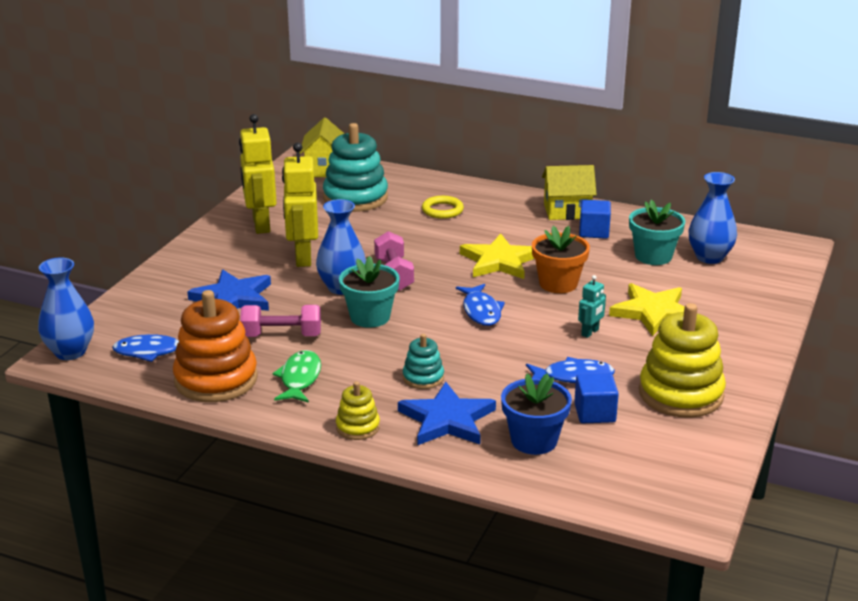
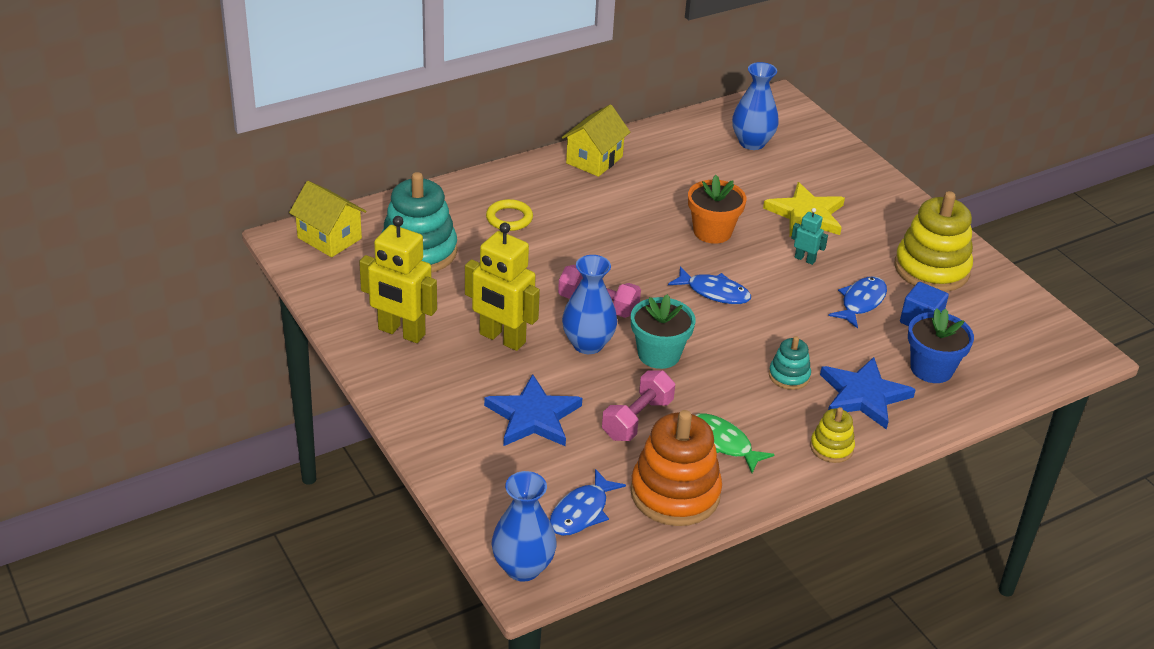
camera: 55 degrees left, 10 degrees up
yellow star [460,233,534,279] -> none
turquoise robot [578,275,606,338] -> turquoise robot turned 45 degrees counterclockwise [791,208,828,265]
blue cube [579,200,611,239] -> none
turquoise flower pot [629,200,685,265] -> none

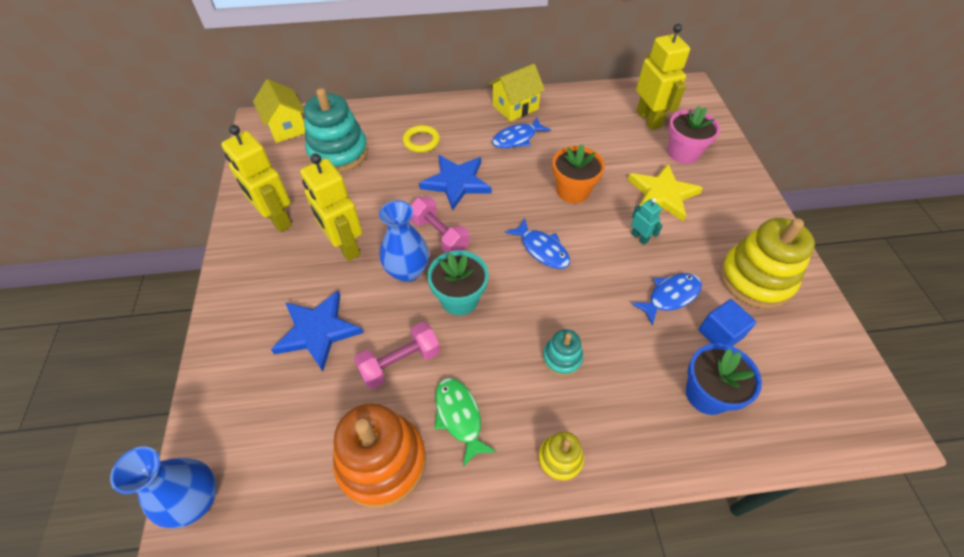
camera: 25 degrees right, 15 degrees up
blue fish [550,469,626,536] -> blue fish moved to [492,118,551,148]
blue vase [732,62,779,150] -> yellow robot [636,24,690,130]
blue star [820,357,916,430] -> blue star moved to [419,155,491,211]
none -> pink flower pot [668,106,720,164]

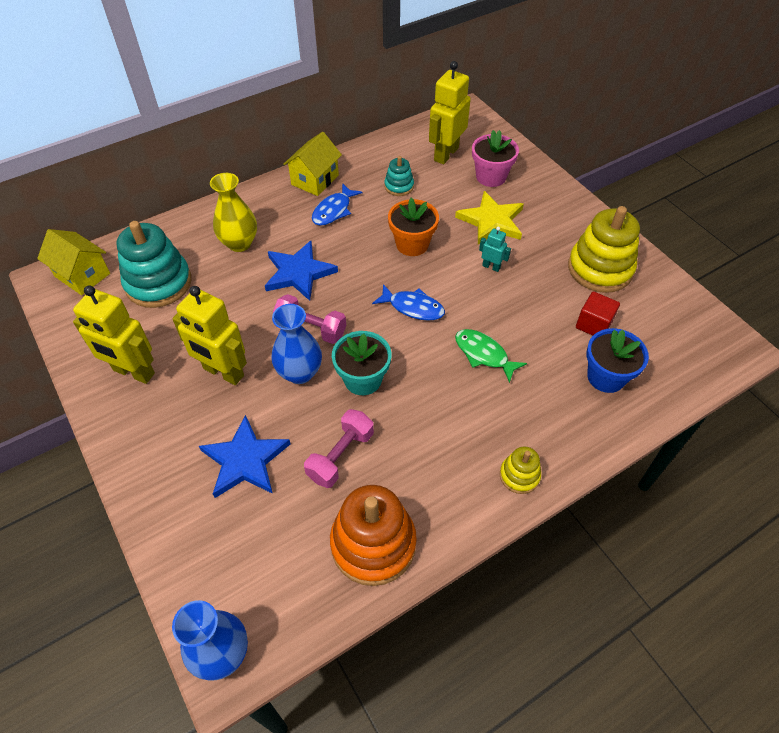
camera: 25 degrees left, 0 degrees up
yellow ring [403,125,440,152] -> yellow vase [210,173,257,252]
green fish [435,378,496,467] -> green fish moved to [455,329,527,383]
turquoise stacking toy [542,329,583,376] -> turquoise stacking toy moved to [384,156,414,196]
blue fish [631,273,702,326] -> none
yellow robot [636,24,690,130] -> yellow robot turned 105 degrees counterclockwise [429,61,471,164]
blue cube [699,299,756,346] -> red cube [576,292,620,336]

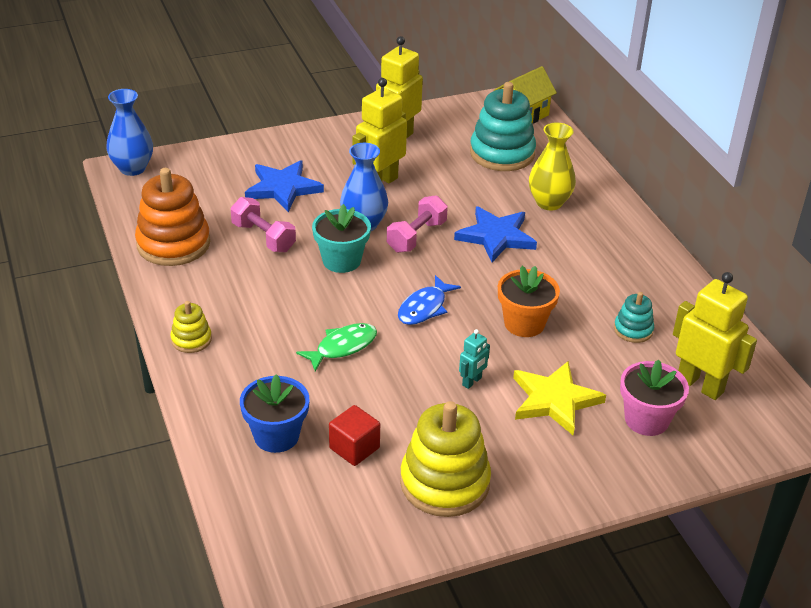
camera: 100 degrees right, 15 degrees down
yellow house [283,132,342,196] -> none
blue fish [312,183,363,226] -> none

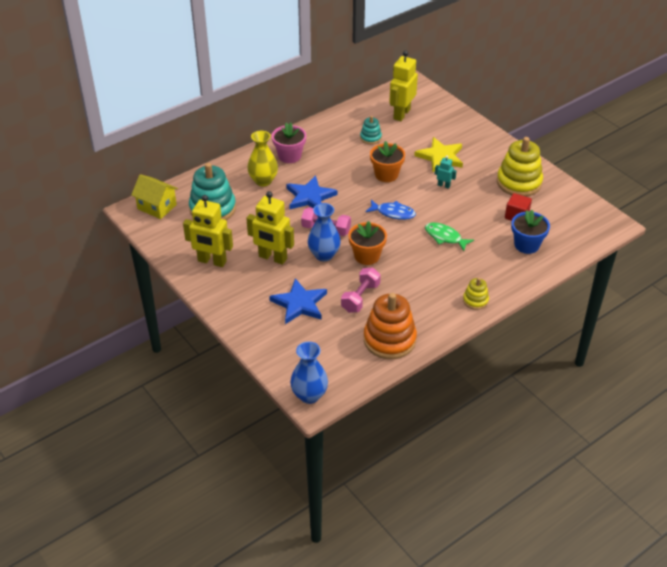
camera: 105 degrees left, 5 degrees up
turquoise flower pot [312,204,371,273] -> orange flower pot [348,221,387,265]
pink flower pot [620,359,689,436] -> pink flower pot moved to [272,123,306,163]

